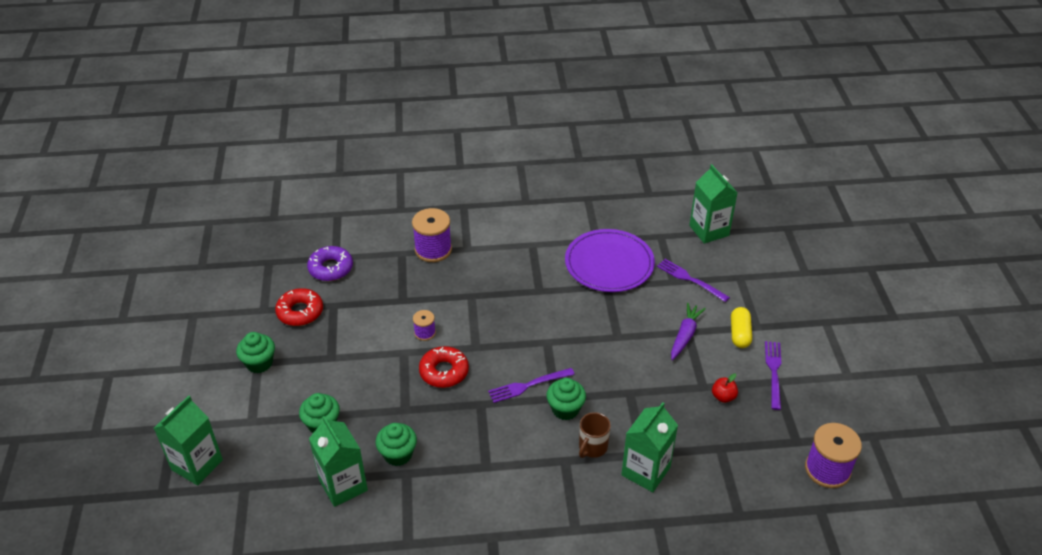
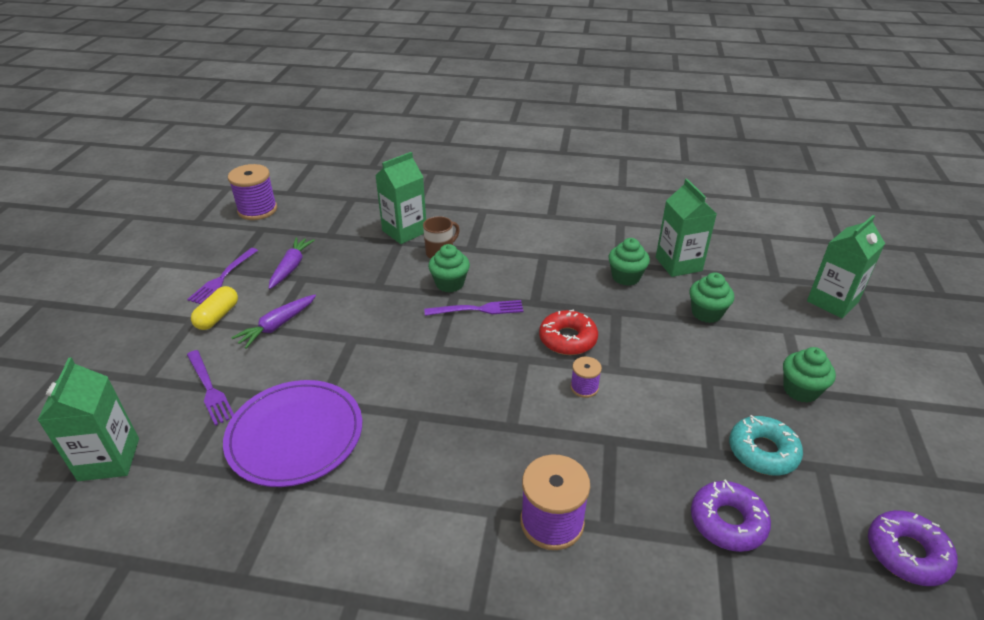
camera: 165 degrees left, 5 degrees down
red donut [275,288,323,326] -> turquoise donut [729,415,803,476]
red apple [712,374,738,403] -> purple carrot [269,237,315,289]
none -> purple donut [868,510,957,586]

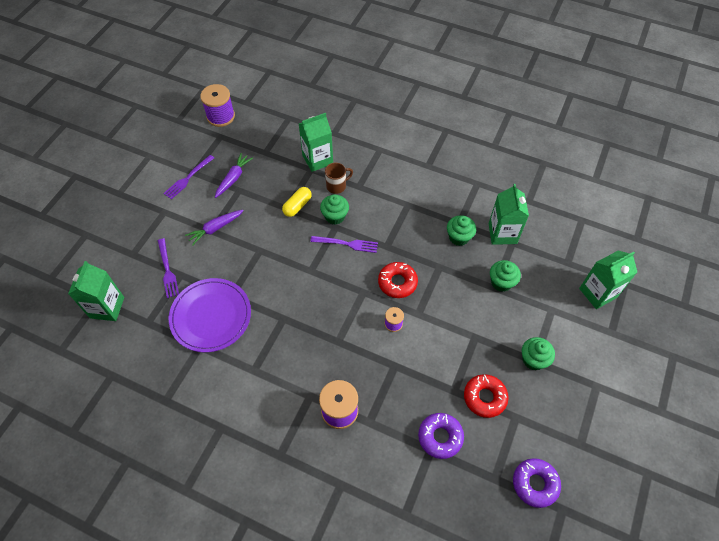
camera: 15 degrees right, 20 degrees up
yellow capsule [191,286,238,330] -> yellow capsule moved to [282,187,312,217]
turquoise donut [729,415,803,476] -> red donut [464,374,509,418]

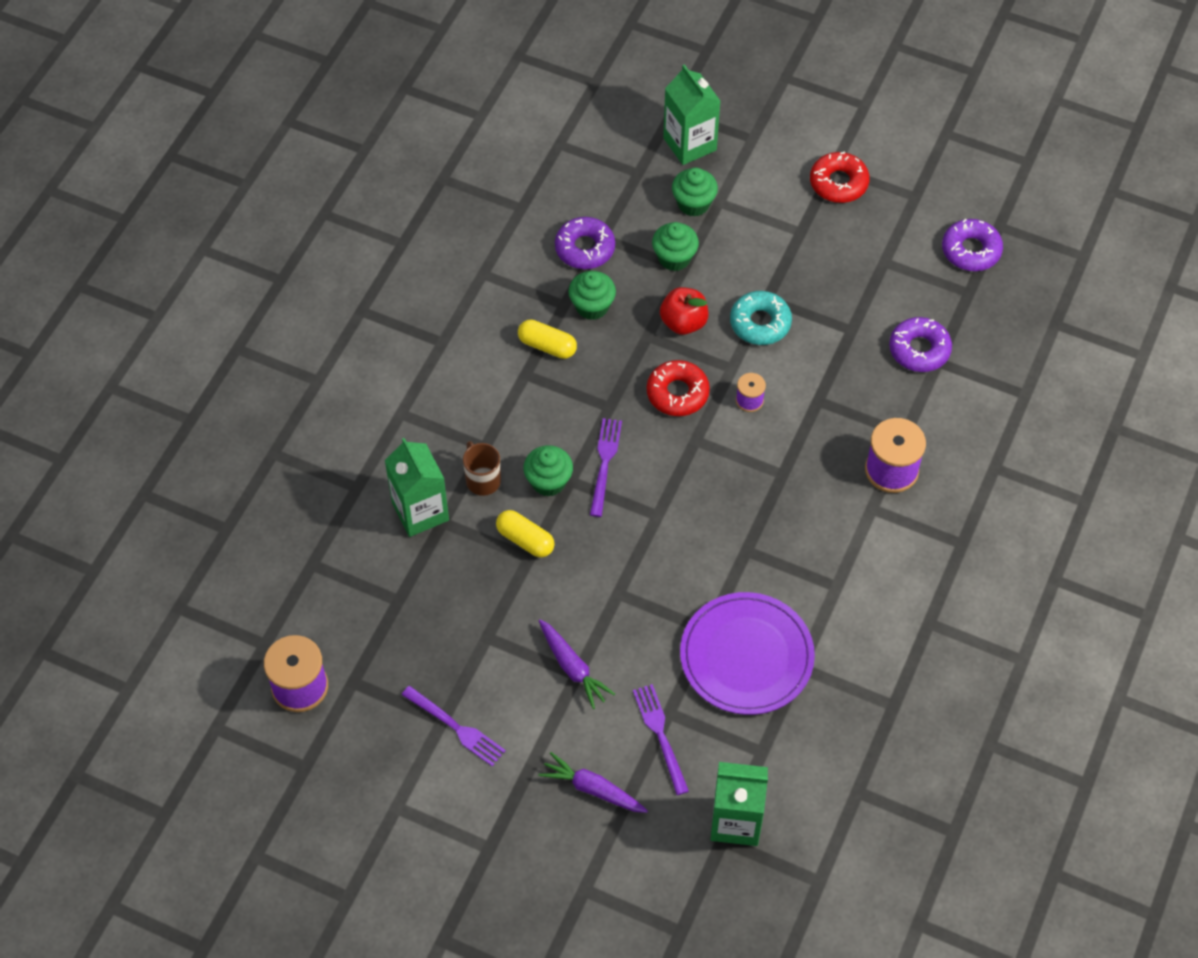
camera: 90 degrees left, 0 degrees up
purple fork [158,238,179,298] -> purple fork turned 90 degrees counterclockwise [633,684,689,795]
purple carrot [215,153,253,198] -> purple carrot moved to [539,752,648,813]
red donut [464,374,509,418] -> red donut moved to [810,151,870,203]
green carton [489,184,529,245] -> purple donut [555,217,615,269]
green cupcake [522,337,555,370] -> green cupcake moved to [672,167,718,217]
none -> yellow capsule [518,319,577,359]
none -> red apple [660,287,708,335]
none -> turquoise donut [730,291,792,345]

